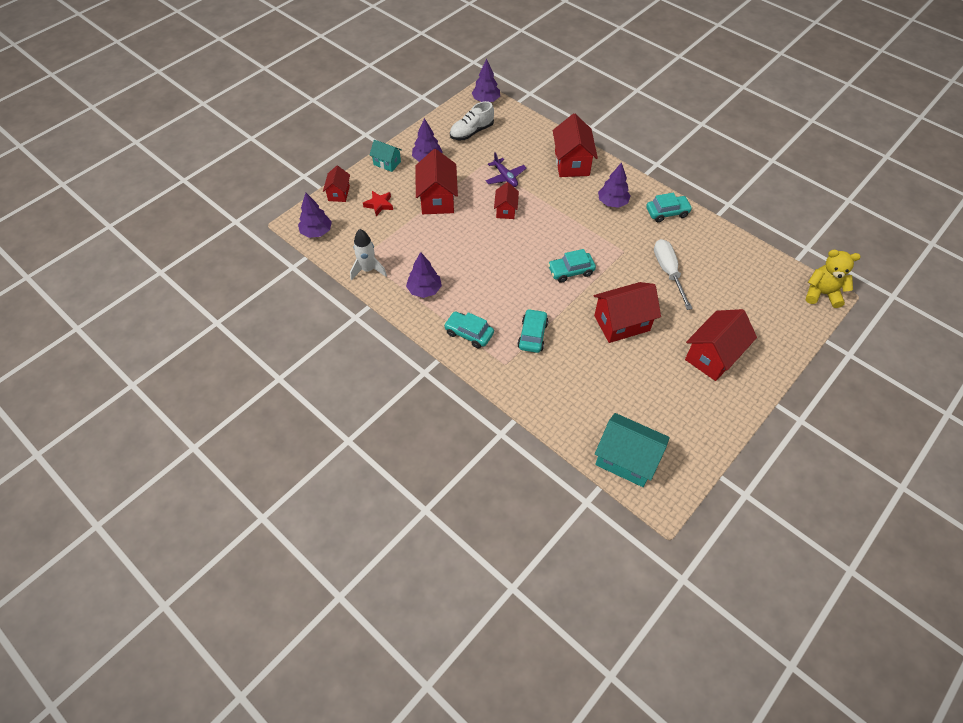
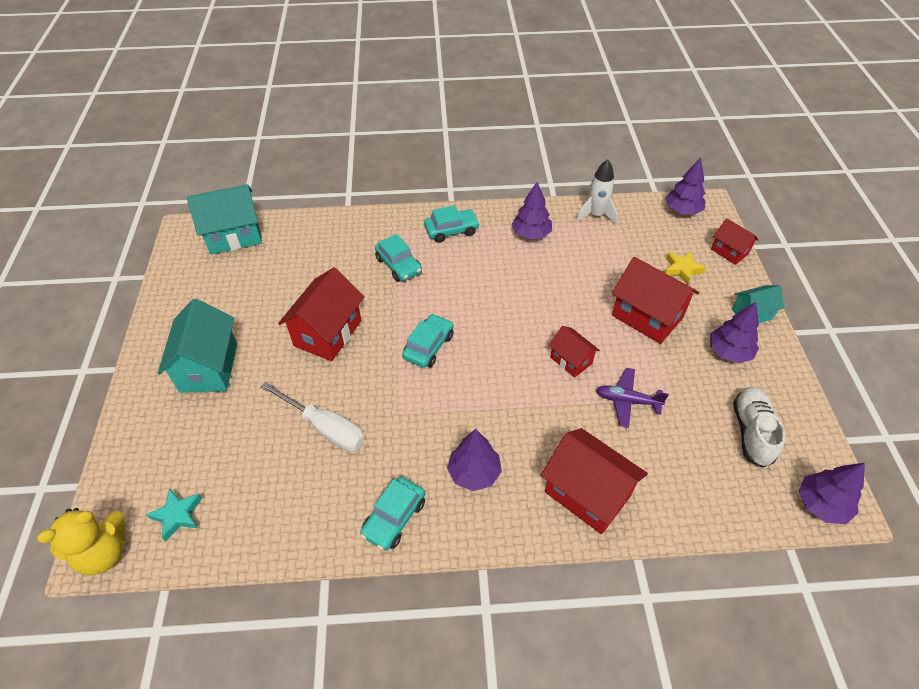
camera: 135 degrees right, 5 degrees down
red star [363,191,393,216] -> yellow star [665,252,706,285]
red house [685,309,757,381] -> turquoise house [158,299,237,393]
none -> turquoise star [146,488,202,542]

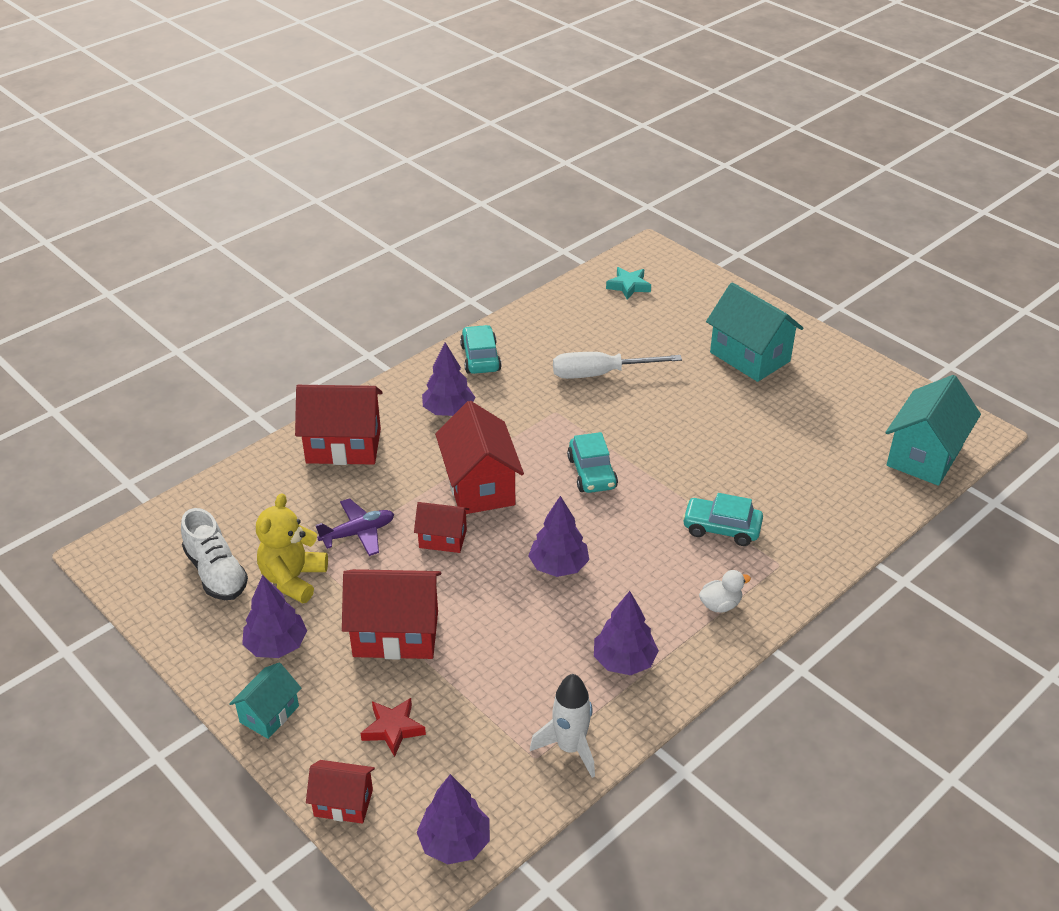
camera: 140 degrees right, 10 degrees down
yellow teddy bear [37,508,125,575] -> yellow teddy bear moved to [256,493,328,603]
red house [278,267,364,361] -> red house moved to [435,401,524,514]
turquoise car [424,205,480,243] -> white duck [699,570,751,613]
yellow star [665,252,706,285] -> red star [360,698,426,757]
purple tree [799,463,865,524] -> purple tree moved to [528,496,589,577]

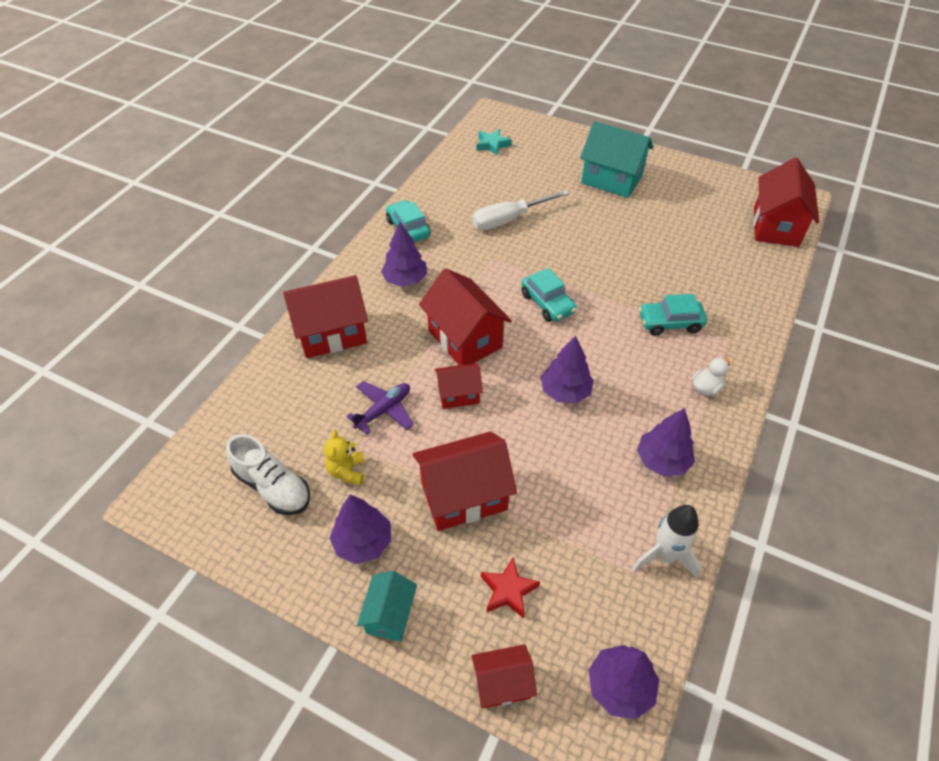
camera: 20 degrees left, 10 degrees up
yellow teddy bear [256,493,328,603] -> yellow teddy bear [324,430,365,485], size x0.63
turquoise house [885,375,981,486] -> red house [753,158,819,247]

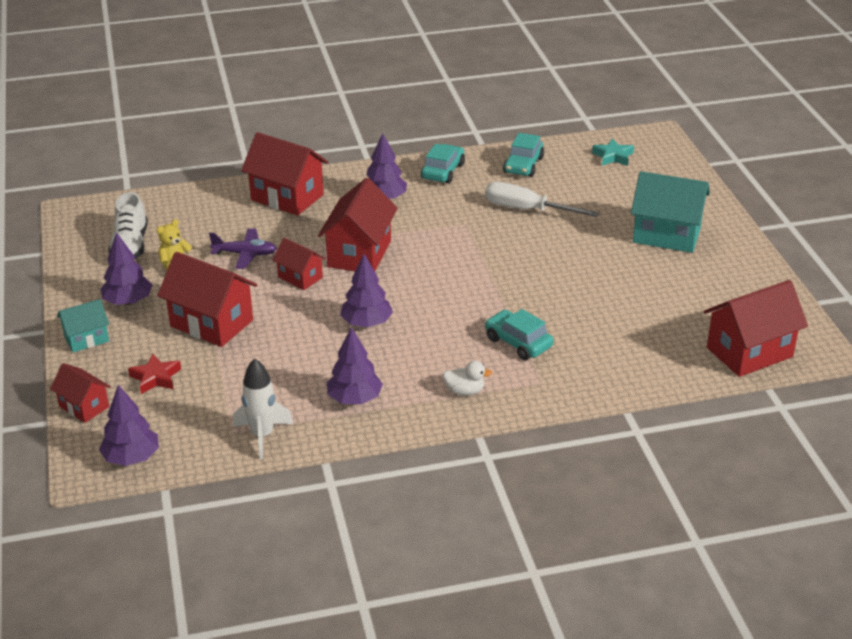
camera: 50 degrees right, 15 degrees down
turquoise car [521,268,577,322] -> turquoise car moved to [503,133,544,177]
turquoise house [580,121,653,198] -> turquoise house turned 60 degrees counterclockwise [631,171,710,253]

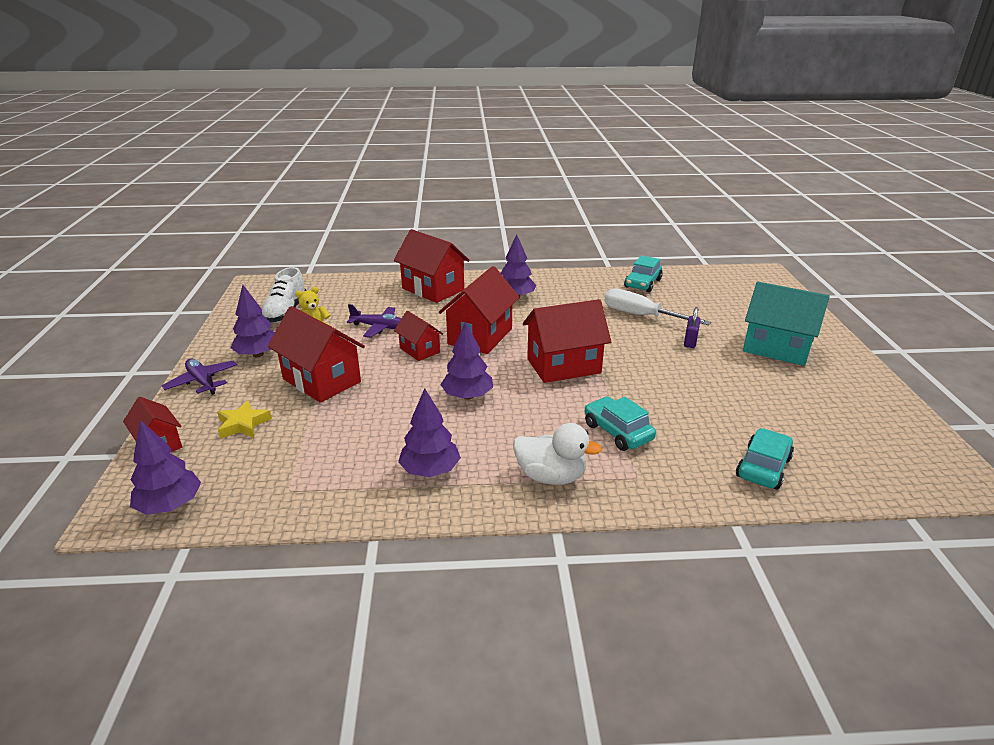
camera: 10 degrees right, 5 degrees down
turquoise house [57,299,109,352] -> purple plane [161,358,237,395]
red star [128,354,181,394] -> yellow star [217,400,272,439]
white rocket [233,358,293,459] -> none
turquoise car [421,144,465,184] -> turquoise car moved to [736,428,794,490]
white duck [443,361,492,395] -> white duck [513,423,602,485], size x1.59
turquoise star [592,138,634,166] -> none
red house [704,280,808,377] -> red house moved to [523,299,611,383]
none -> purple padlock [684,307,701,348]

